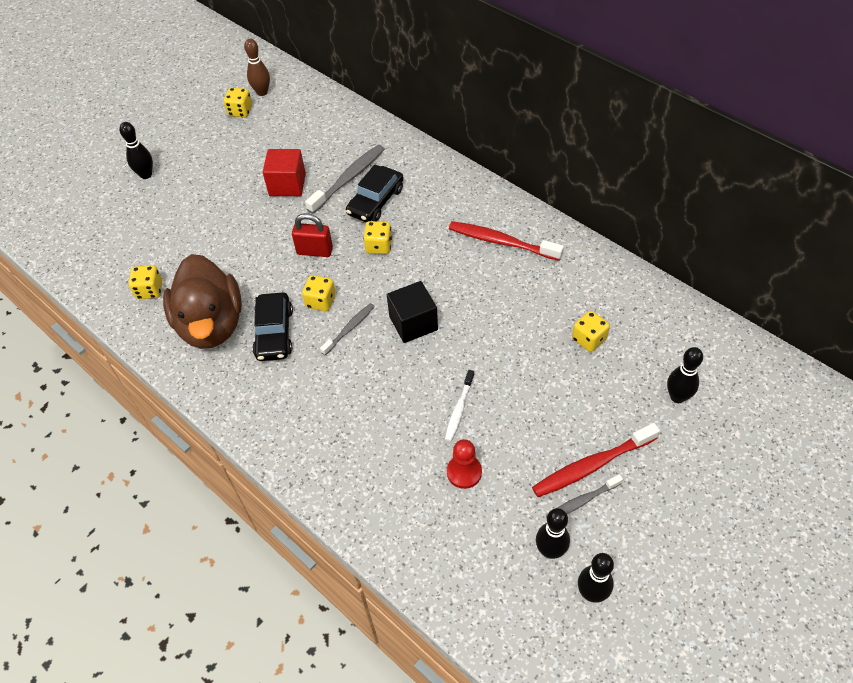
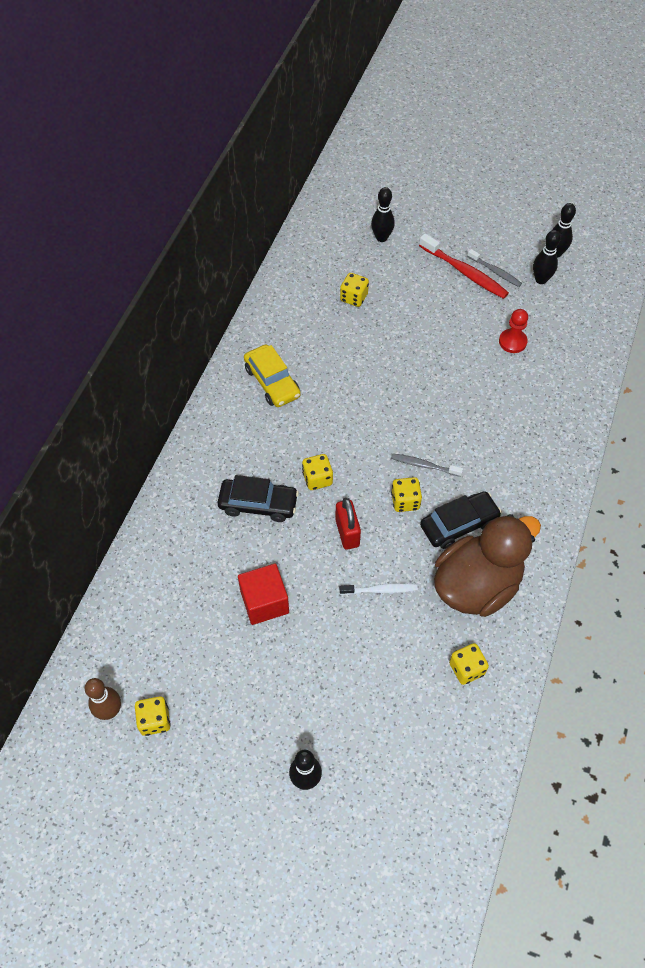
camera: 115 degrees left, 5 degrees up
grey toothbrush [305,145,385,214] -> none
black cube [387,281,438,343] -> none
white toothbrush [445,370,475,442] -> white toothbrush moved to [340,583,418,595]
red toothbrush [449,221,564,261] -> yellow car [244,345,301,407]

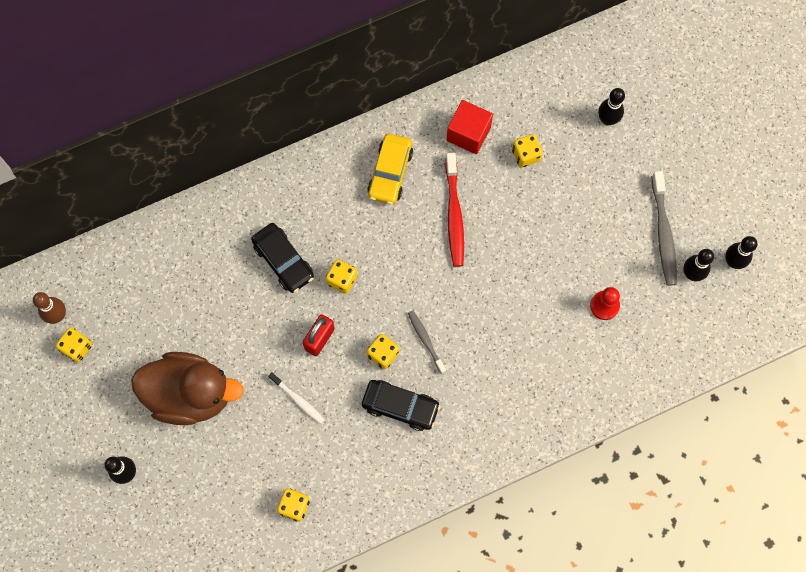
camera: 45 degrees right, 15 degrees up
red cube [238,564,289,625] -> red cube moved to [446,100,493,154]
red toothbrush [419,233,509,299] -> red toothbrush moved to [445,153,464,267]
brown duck [434,514,541,617] -> brown duck moved to [131,352,244,425]
grey toothbrush [467,249,522,287] -> grey toothbrush [652,171,677,286], size x1.68

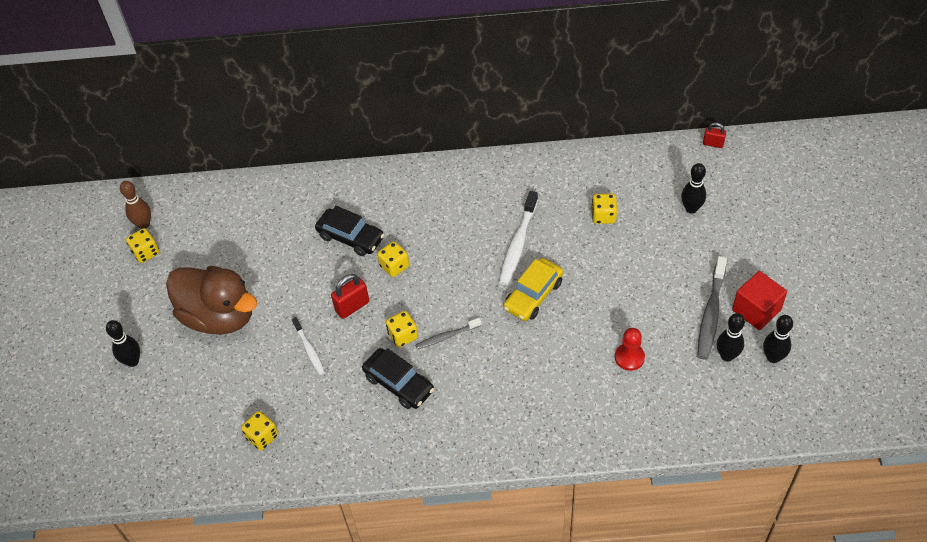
camera: 25 degrees right, 20 degrees down
black car [251,223,314,293] -> black car turned 45 degrees counterclockwise [315,206,384,256]
yellow car [367,134,413,205] -> yellow car moved to [503,258,563,321]
grey toothbrush [408,310,446,374] -> grey toothbrush turned 105 degrees counterclockwise [415,318,482,350]
red toothbrush [445,153,464,267] -> white toothbrush [499,191,538,286]
red cube [446,100,493,154] -> red cube moved to [732,271,787,330]
none -> red padlock [703,123,726,148]

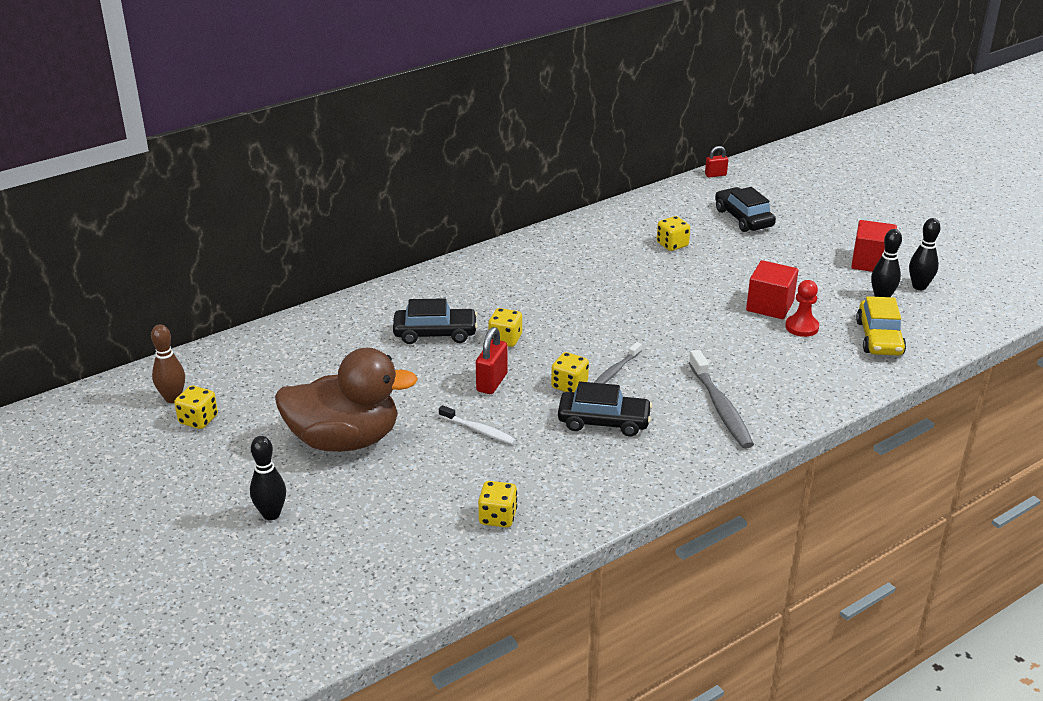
camera: 35 degrees left, 20 degrees down
white toothbrush [499,191,538,286] -> none
yellow car [503,258,563,321] -> yellow car moved to [856,296,906,356]
black bowling pin [681,163,706,214] -> black car [715,187,776,232]
grey toothbrush [697,256,727,360] -> grey toothbrush moved to [689,350,754,449]
none -> red cube [746,260,798,319]

